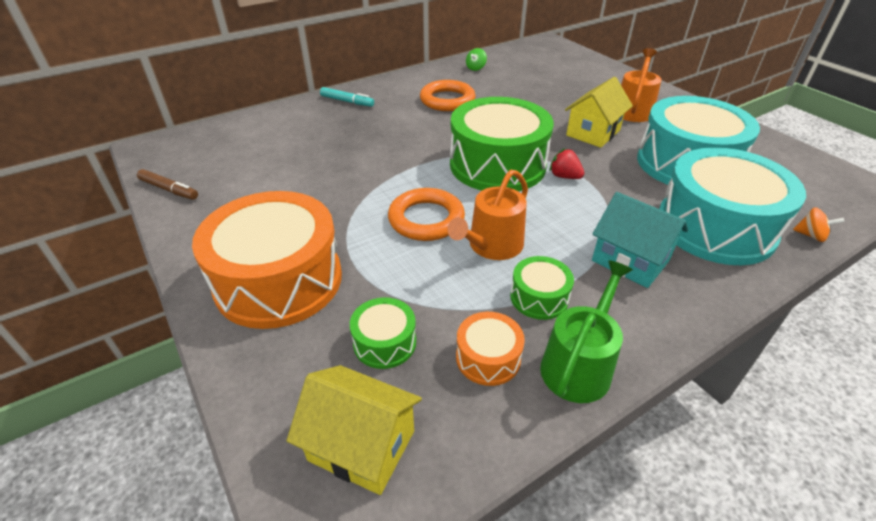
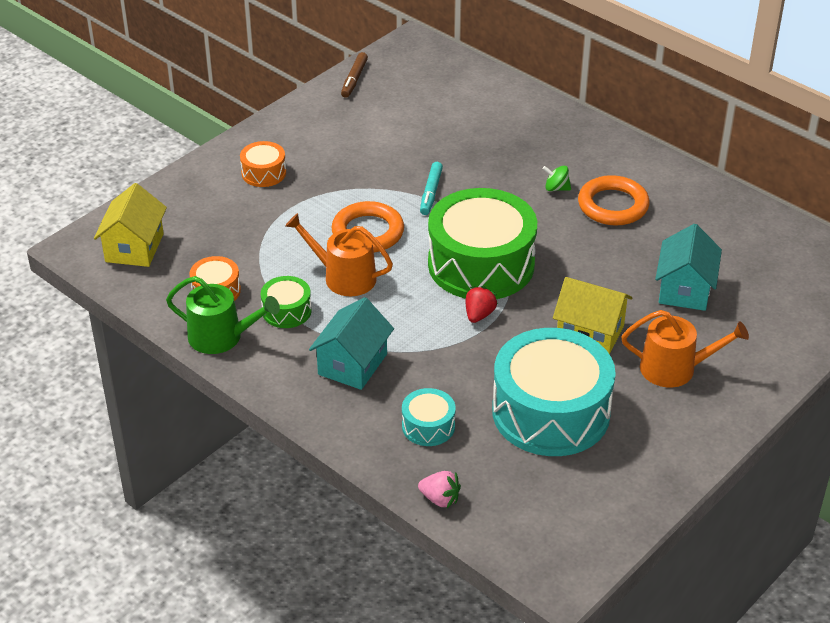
camera: 75 degrees right, 0 degrees up
orange drum [192,191,342,329] -> orange drum [240,141,286,187], size x0.45
turquoise marker [320,87,374,107] -> turquoise marker moved to [420,162,443,215]
green drum [350,297,416,369] -> none
green spinning top [466,48,487,71] -> green spinning top moved to [543,166,571,191]
turquoise drum [659,147,806,265] -> turquoise drum [402,388,456,446], size x0.45
orange spinning top [793,207,845,242] -> pink strawberry [418,471,461,508]
none -> turquoise house [655,224,722,311]

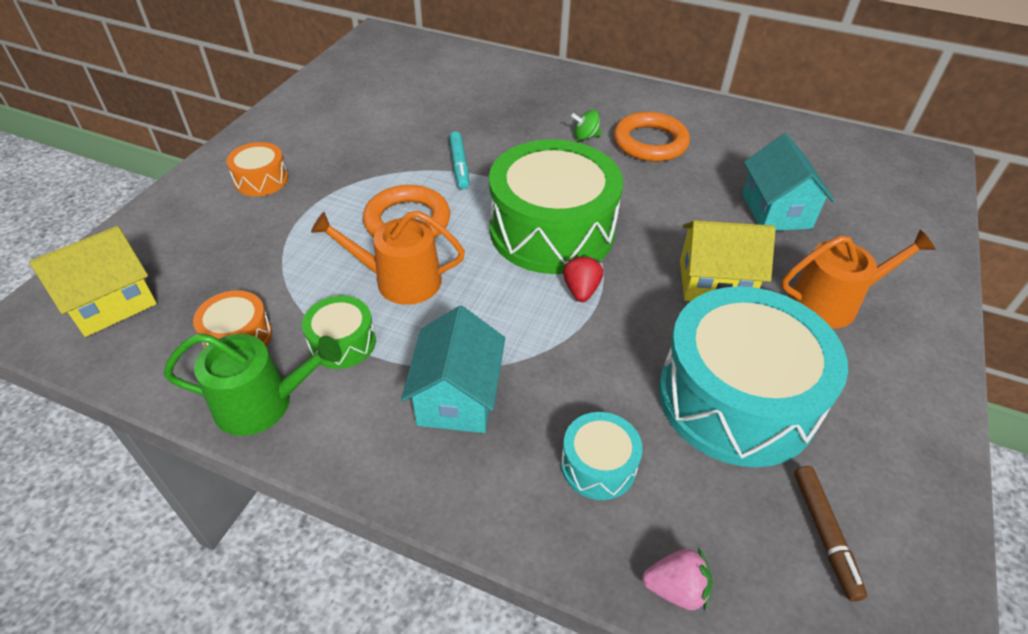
camera: 20 degrees left, 5 degrees up
yellow house [94,183,167,267] -> yellow house turned 60 degrees clockwise [29,226,157,337]
brown marker [341,52,368,98] -> brown marker moved to [794,466,867,602]

